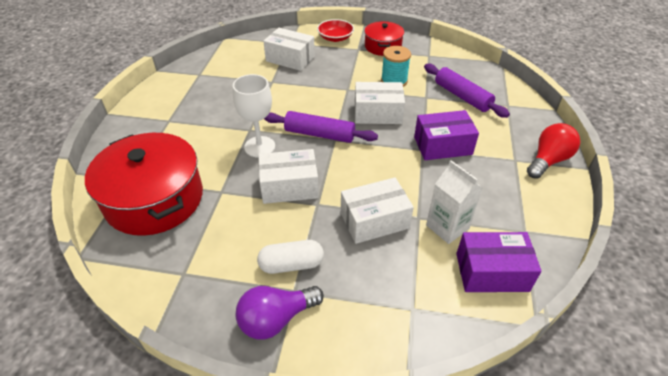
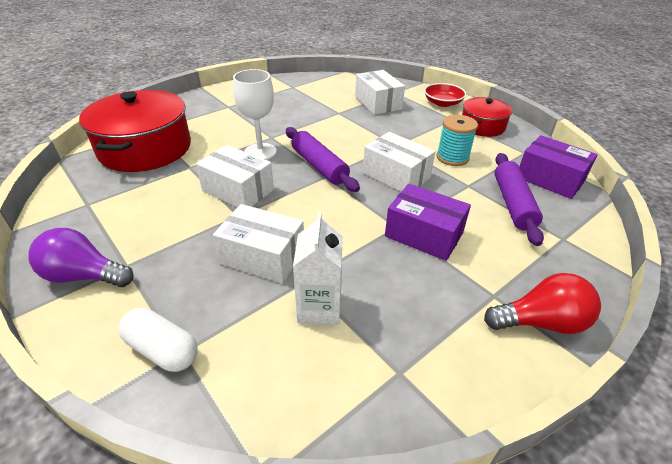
camera: 40 degrees right, 5 degrees down
white capsule [257,240,324,274] -> white capsule moved to [118,308,198,372]
purple box [456,232,542,292] -> purple box moved to [519,135,598,199]

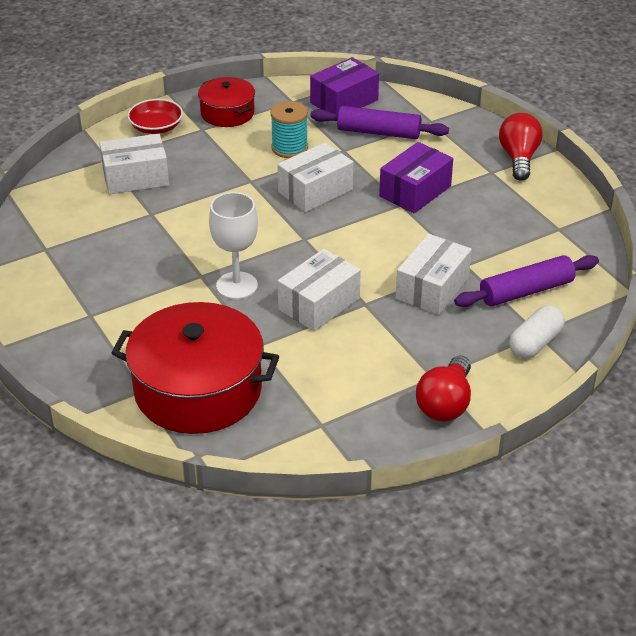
camera: 80 degrees left, 0 degrees up
purple light bulb [29,228,134,287] -> red light bulb [416,356,471,421]
purple rolling pin [286,127,360,192] -> purple rolling pin moved to [454,255,599,307]
white carton [293,212,343,325] -> none

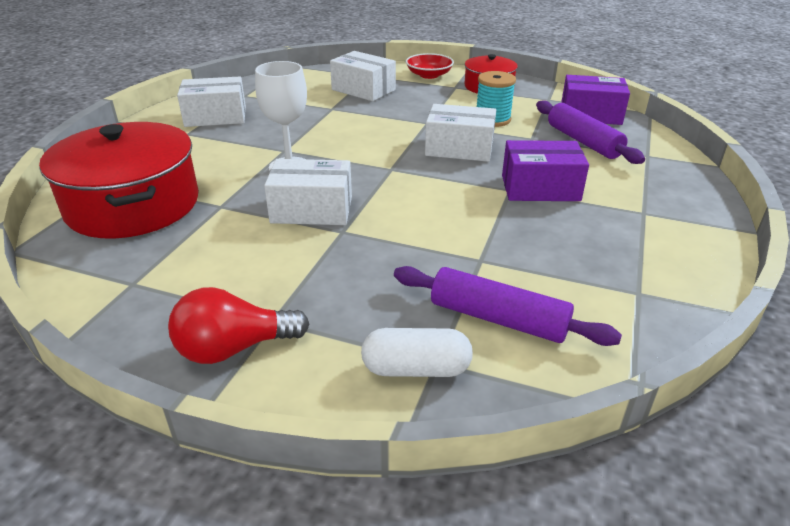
camera: 50 degrees right, 5 degrees down
white box [396,234,472,315] -> white box moved to [177,77,246,127]
red light bulb [499,113,543,181] -> none

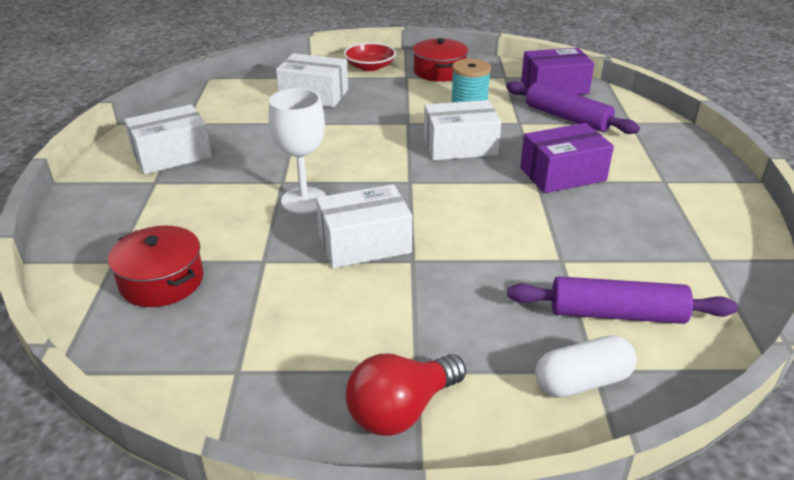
camera: 20 degrees left, 0 degrees up
red pot [39,122,199,239] -> red pot [108,226,204,307], size x0.55

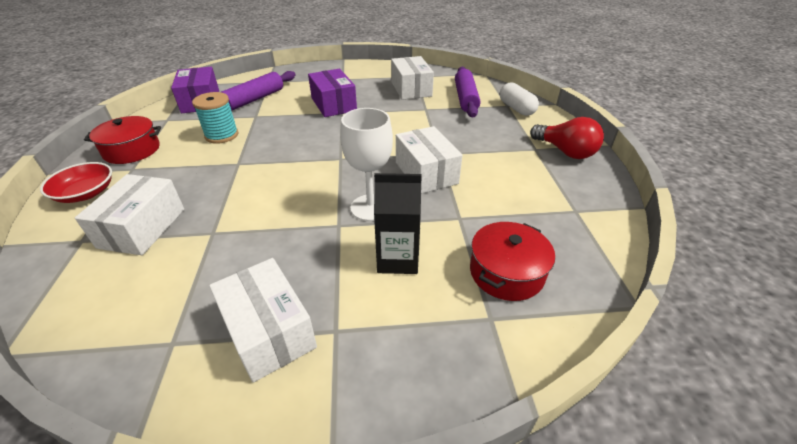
camera: 95 degrees left, 5 degrees up
white box [424,100,501,160] -> white box moved to [391,56,434,100]
none -> black carton [374,173,422,274]

